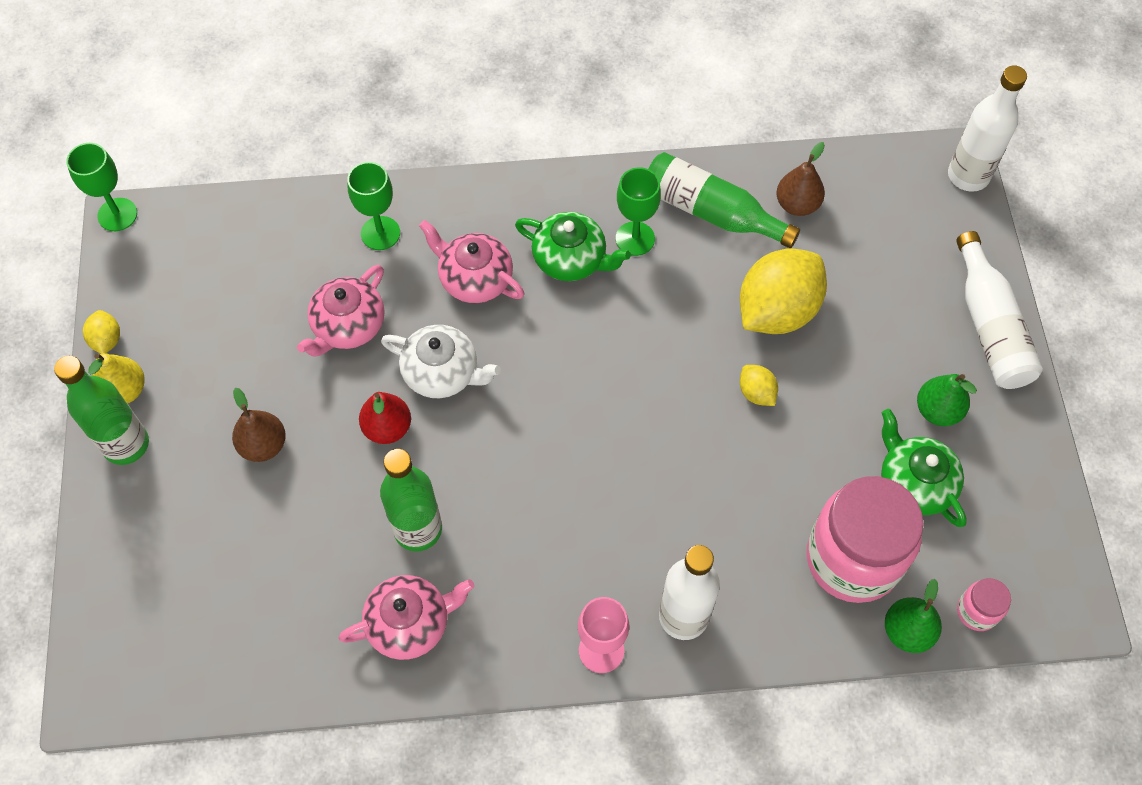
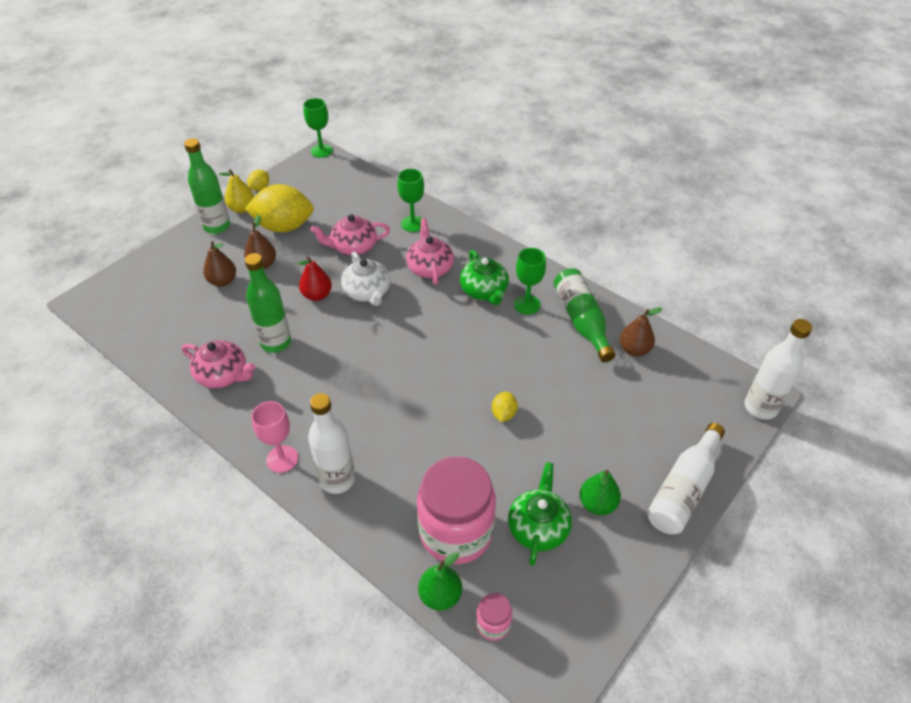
camera: 45 degrees right, 15 degrees down
yellow lemon [740,248,827,334] -> yellow lemon moved to [245,184,314,232]
none -> brown pear [203,241,236,287]

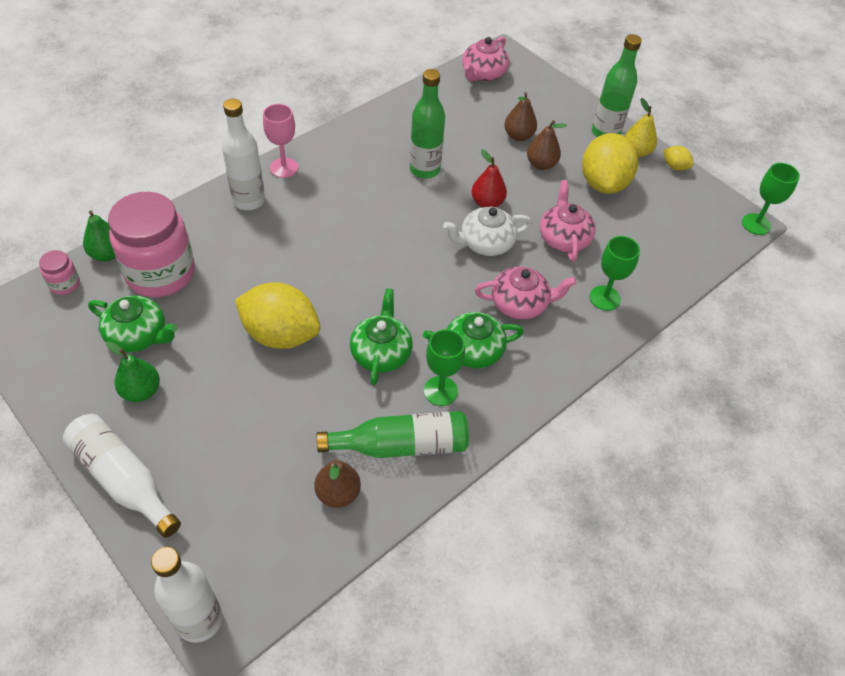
camera: 95 degrees right, 5 degrees up
pink teapot [182,340,255,388] -> pink teapot moved to [463,37,509,82]
yellow lemon [492,392,518,422] -> yellow lemon [235,282,320,349], size x2.25
none -> green teapot [350,288,413,385]

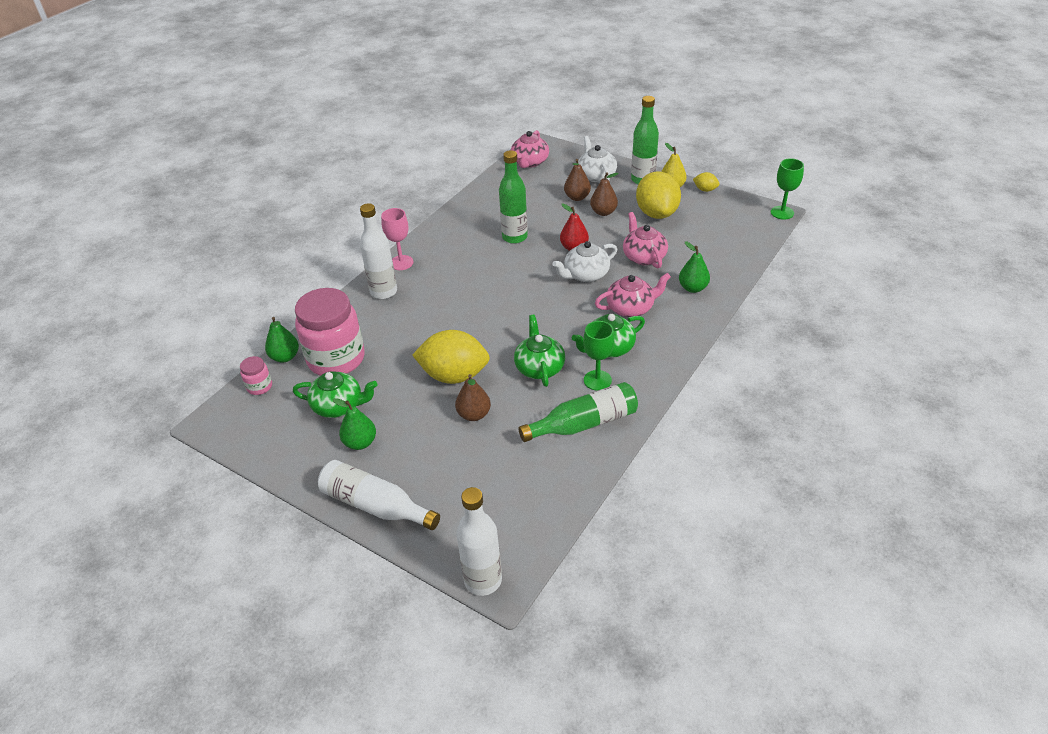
camera: 10 degrees left, 10 degrees down
brown pear [314,460,361,508] -> brown pear moved to [455,374,491,421]
green goblet [590,236,640,311] -> green pear [679,241,710,293]
none -> white teapot [578,136,617,182]

